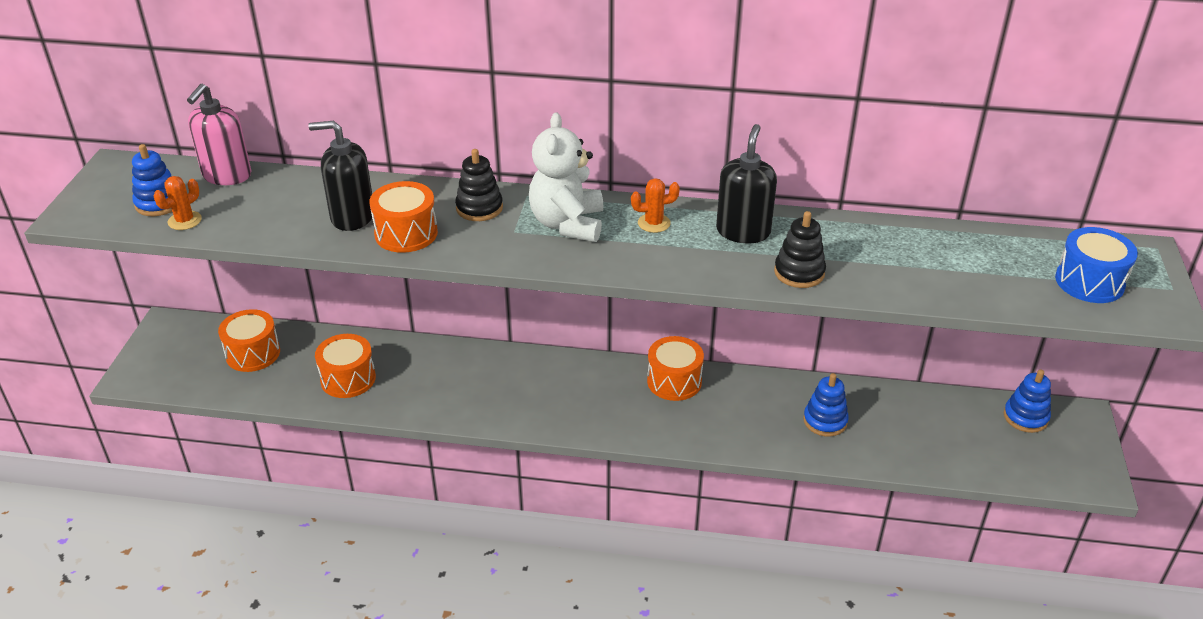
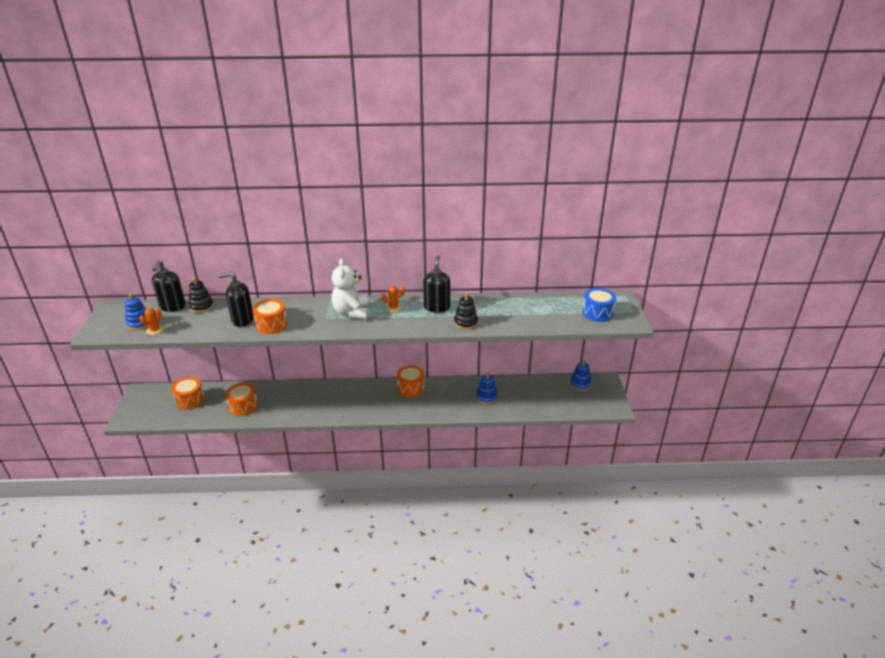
camera: 10 degrees left, 5 degrees down
pink soap dispenser [187,84,251,185] -> black soap dispenser [152,261,186,312]
black stacking toy [455,149,503,221] -> black stacking toy moved to [189,277,214,313]

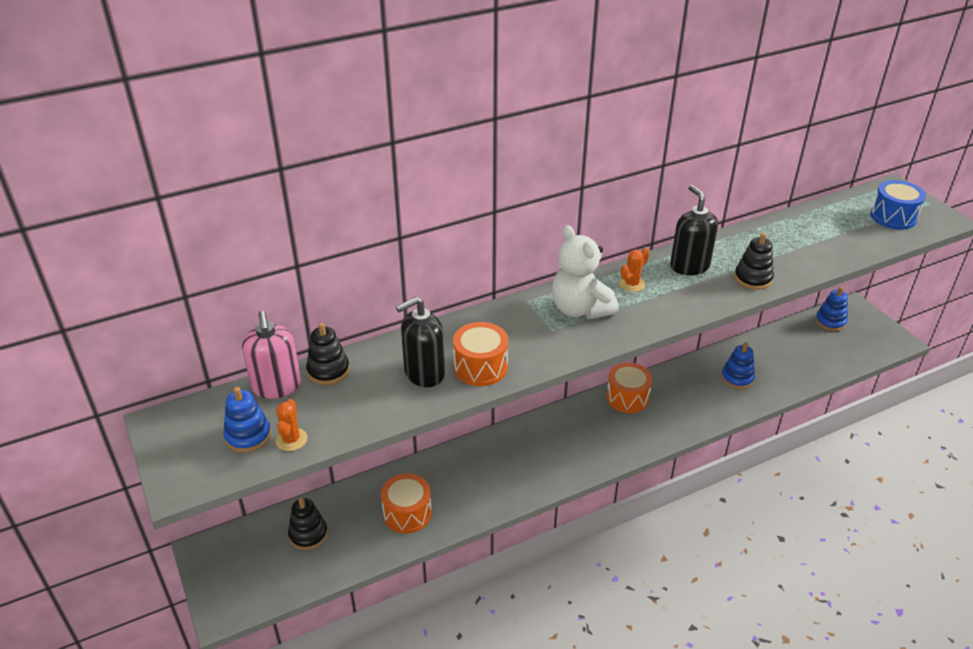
camera: 25 degrees left, 5 degrees up
black soap dispenser [152,261,186,312] -> pink soap dispenser [242,311,301,399]
orange drum [171,377,205,410] -> black stacking toy [288,497,328,550]

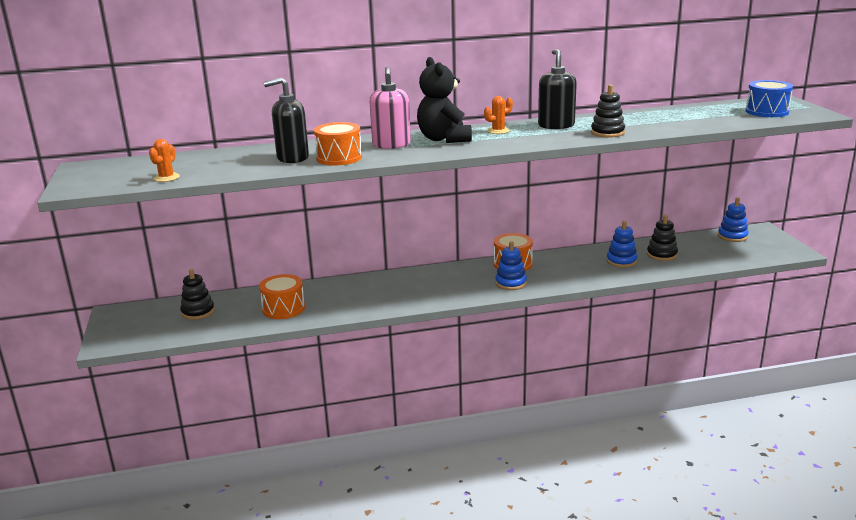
camera: 15 degrees right, 15 degrees down
blue stacking toy [223,387,271,453] -> blue stacking toy moved to [495,241,527,290]
pink soap dispenser [242,311,301,399] -> pink soap dispenser moved to [370,67,411,149]
black stacking toy [306,323,350,385] -> black stacking toy moved to [647,215,678,261]
white teddy bear [552,225,619,319] -> black teddy bear [417,57,472,143]

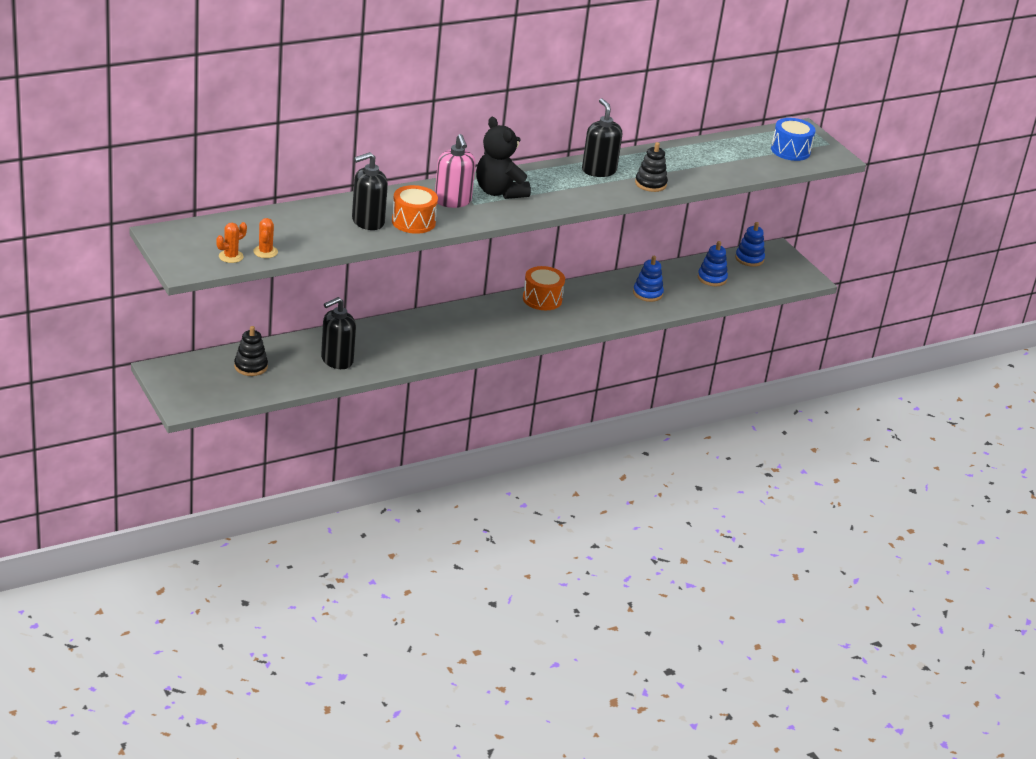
camera: 20 degrees left, 10 degrees up
orange drum [259,274,305,319] -> black soap dispenser [321,297,356,369]
orange cactus [484,96,513,134] -> orange cactus moved to [216,222,247,263]
blue stacking toy [495,241,527,290] -> blue stacking toy moved to [698,241,728,286]
black stacking toy [647,215,678,261] -> none

